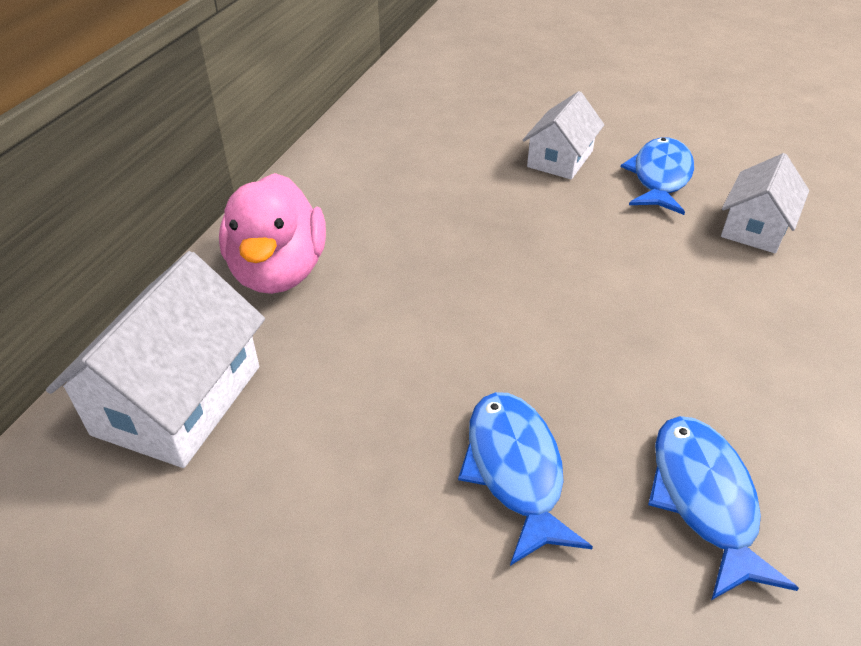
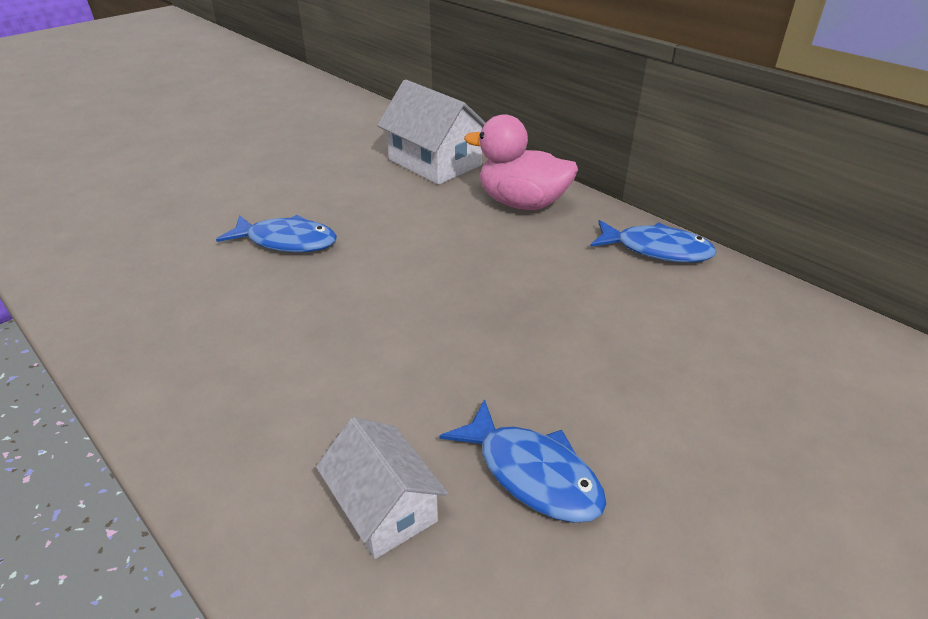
camera: 115 degrees right, 5 degrees down
white house [523,91,604,179] -> none
blue fish [648,416,799,600] -> blue fish moved to [590,220,716,262]

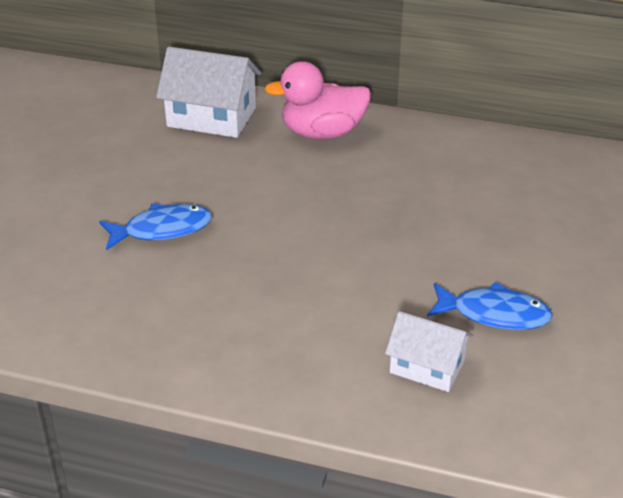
camera: 30 degrees left, 0 degrees up
blue fish [590,220,716,262] -> none

